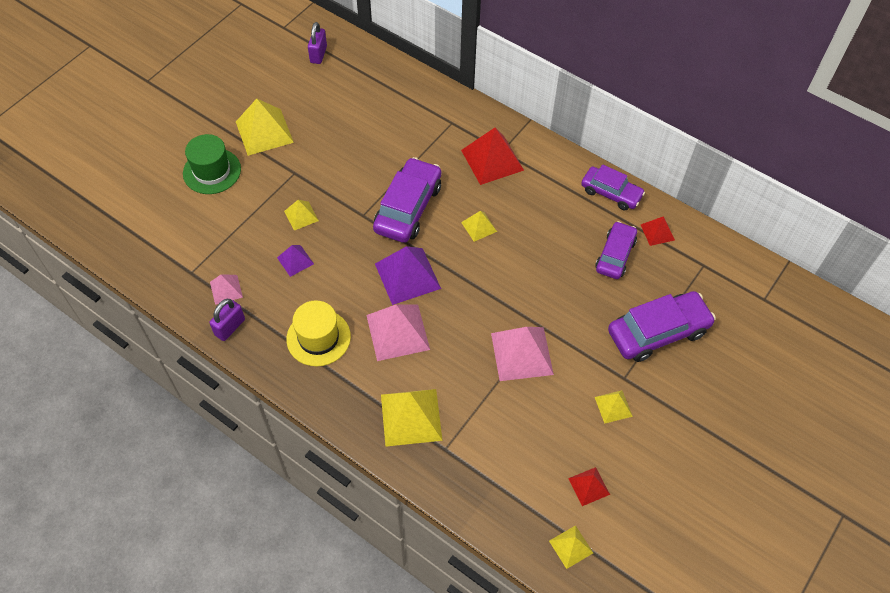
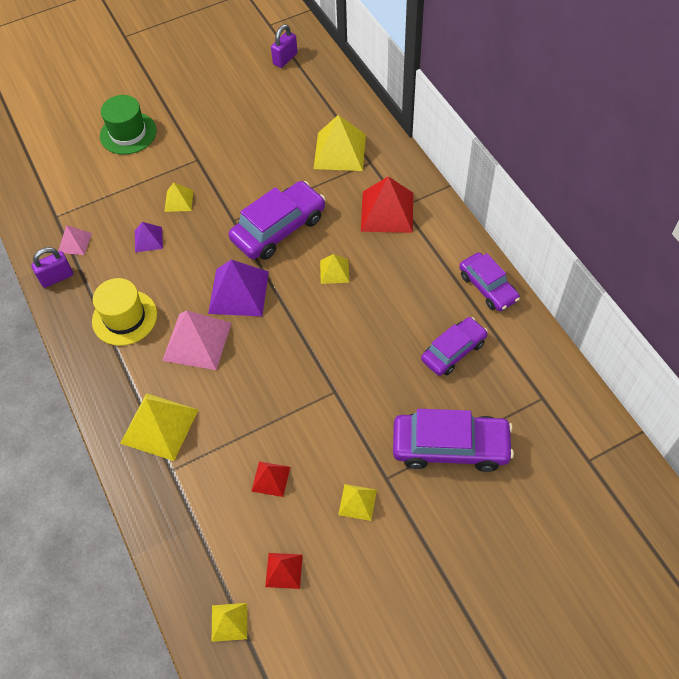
camera: 30 degrees right, 0 degrees up
yellow pyramid [236,99,294,156] -> yellow pyramid moved to [314,115,366,171]
pink pyramid [491,327,554,381] -> none
red pyramid [641,216,675,246] -> red pyramid moved to [251,461,290,497]

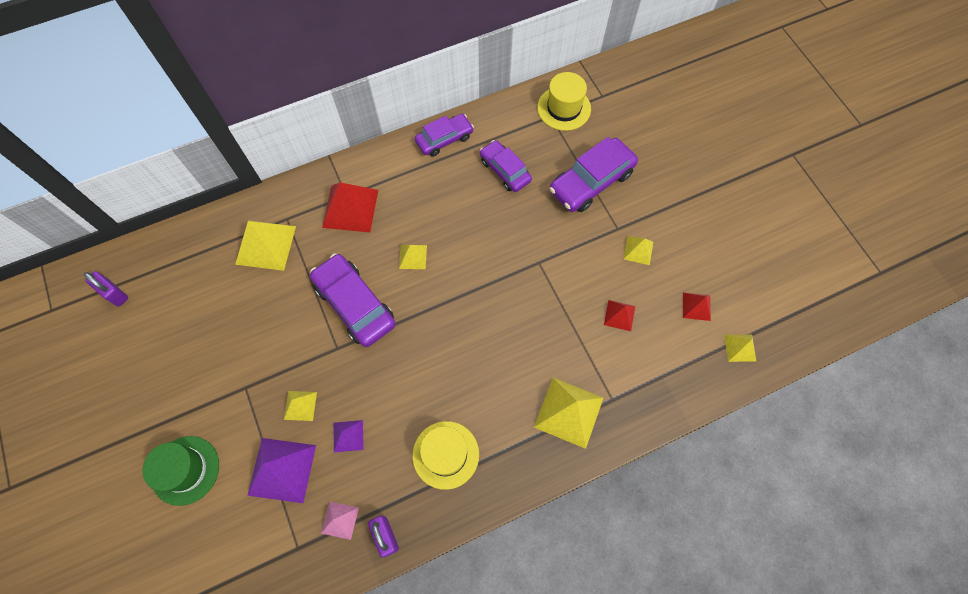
camera: 90 degrees left, 10 degrees up
pink pyramid [162,311,232,370] -> none
purple pyramid [208,260,269,316] -> purple pyramid moved to [247,438,316,503]
purple car [393,409,514,472] -> purple car turned 135 degrees counterclockwise [549,137,638,212]
none -> yellow hat [537,72,591,131]

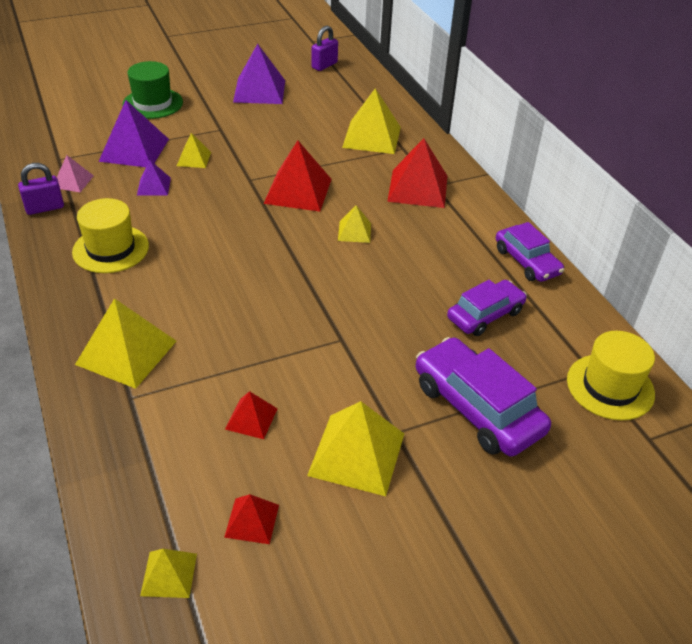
camera: 90 degrees right, 25 degrees down
purple car [310,253,396,347] -> red pyramid [264,140,332,212]
yellow pyramid [623,236,653,265] -> yellow pyramid [307,401,404,496], size x1.88
none -> purple pyramid [233,44,285,104]

